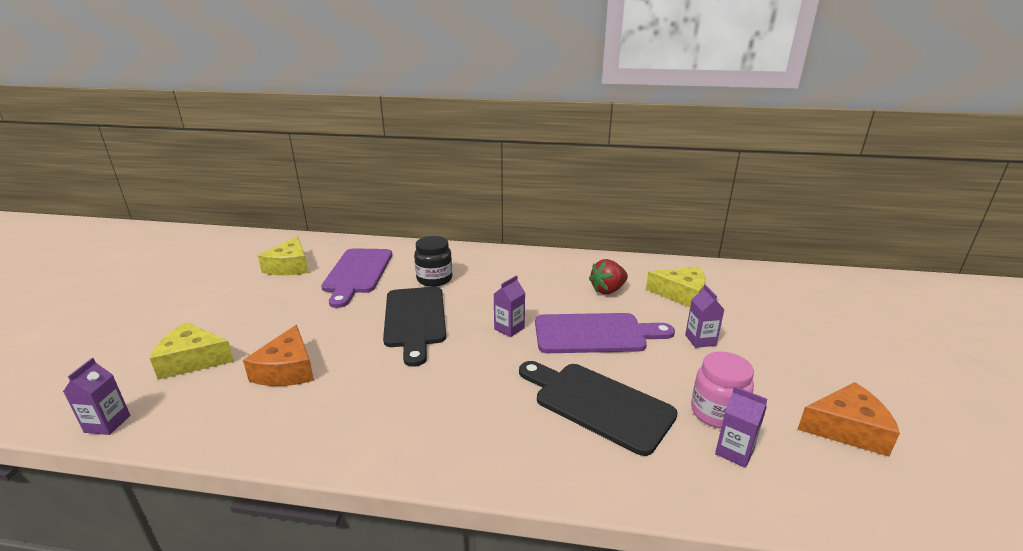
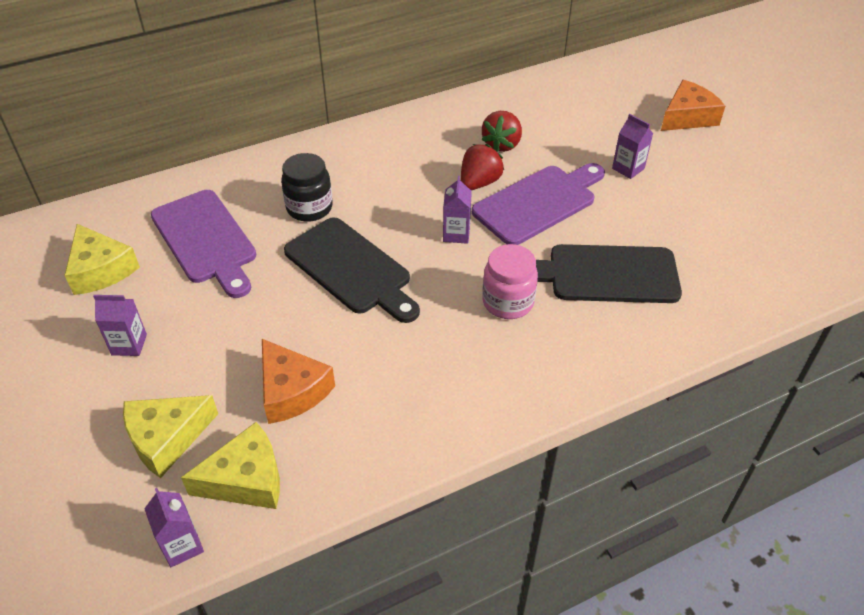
camera: 35 degrees left, 20 degrees up
yellow cheese [646,267,705,307] -> yellow cheese moved to [181,422,280,509]
pink jar [691,351,754,429] -> pink jar moved to [482,244,538,319]
purple carton [715,386,767,468] -> purple carton moved to [93,295,147,356]
orange cheese [797,382,900,457] -> orange cheese moved to [661,80,725,131]
none -> red strawberry [461,144,504,190]

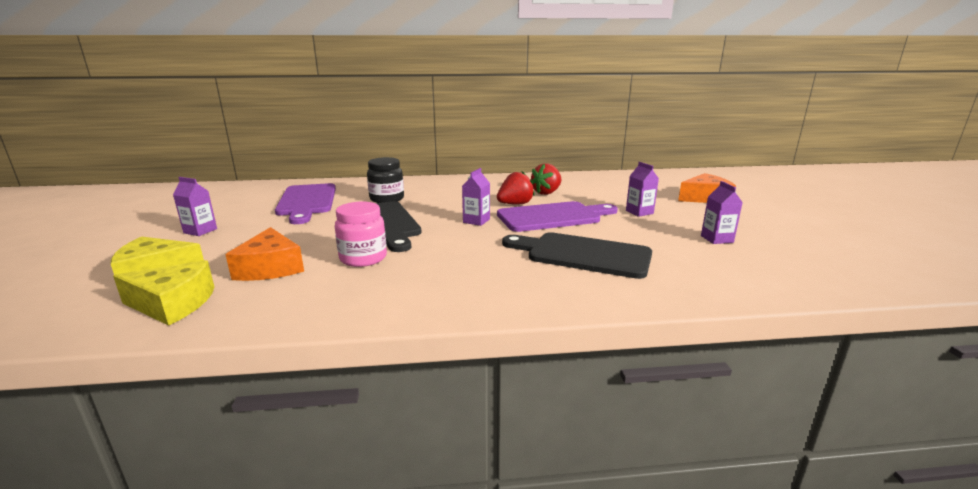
camera: 20 degrees right, 25 degrees down
yellow cheese [65,224,140,295] -> none
purple carton [144,488,204,567] -> purple carton moved to [701,181,743,244]
pink jar [482,244,538,319] -> pink jar moved to [335,201,387,267]

